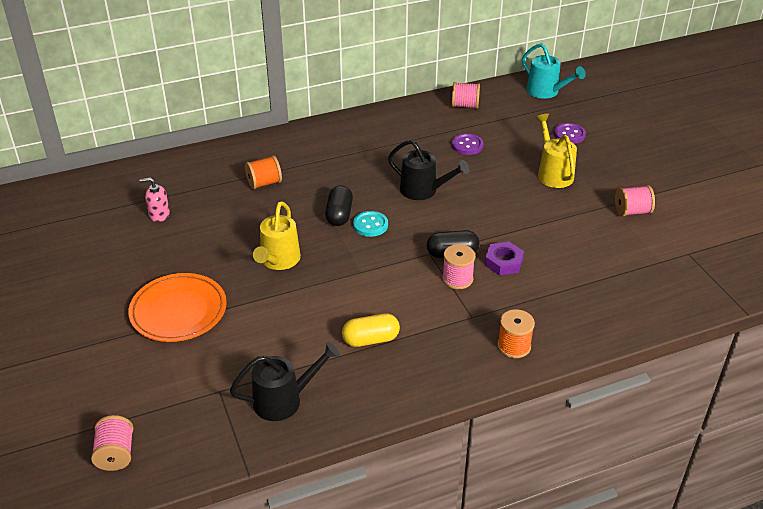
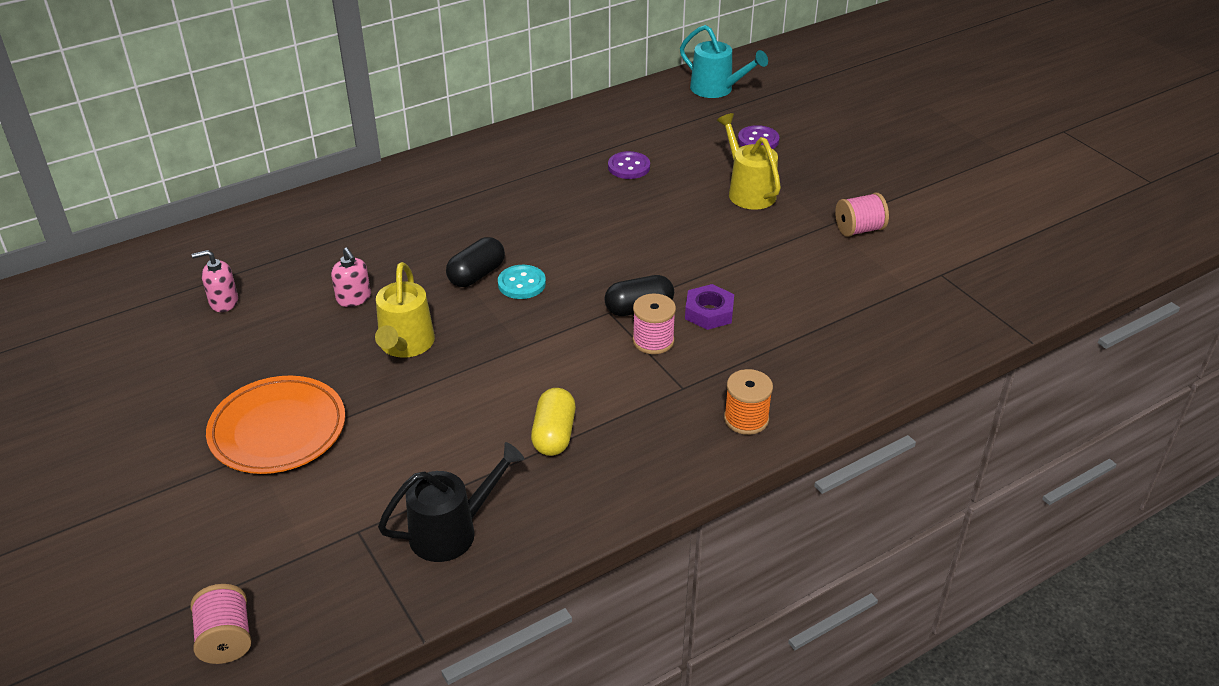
camera: 10 degrees left, 0 degrees up
orange spool [245,156,282,189] -> none
black capsule [325,185,353,226] -> black capsule turned 45 degrees clockwise [446,237,505,287]
yellow capsule [342,313,400,347] -> yellow capsule turned 60 degrees counterclockwise [531,388,576,456]
black watering can [388,140,469,200] -> none
pink spool [452,82,480,109] -> none
none -> pink soap dispenser [331,247,371,307]

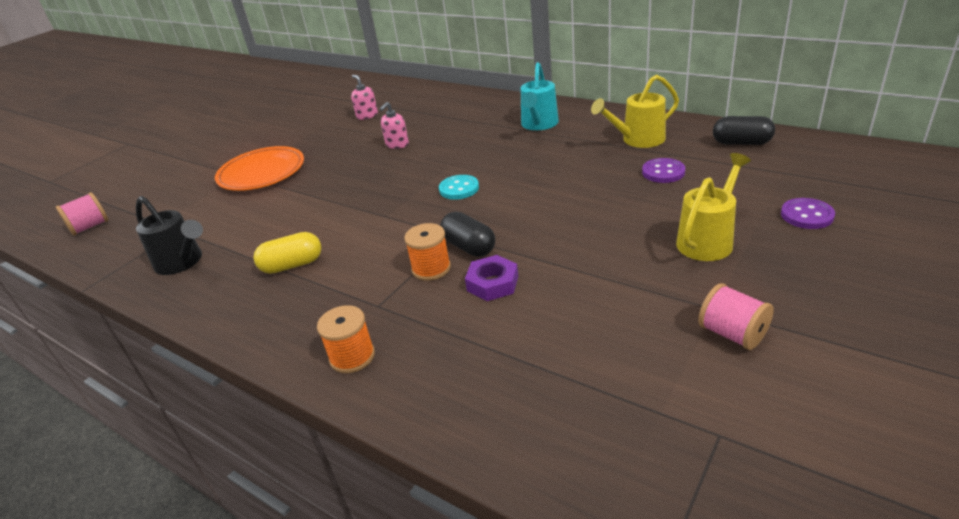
camera: 70 degrees right, 5 degrees down
yellow watering can [375,262,435,358] -> yellow watering can moved to [591,75,679,148]
black capsule [446,237,505,287] -> black capsule moved to [713,116,775,145]
pink spool [632,294,676,354] -> orange spool [404,223,451,281]
turquoise watering can [680,25,768,98] -> turquoise watering can moved to [521,62,559,130]

